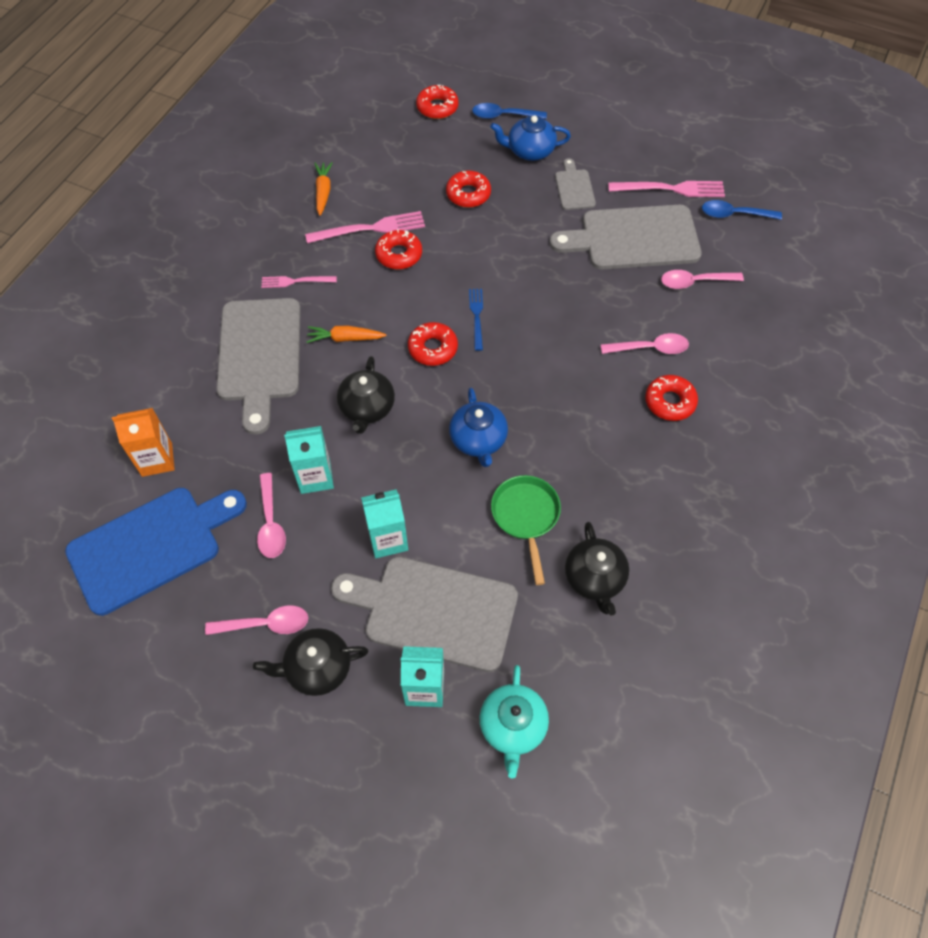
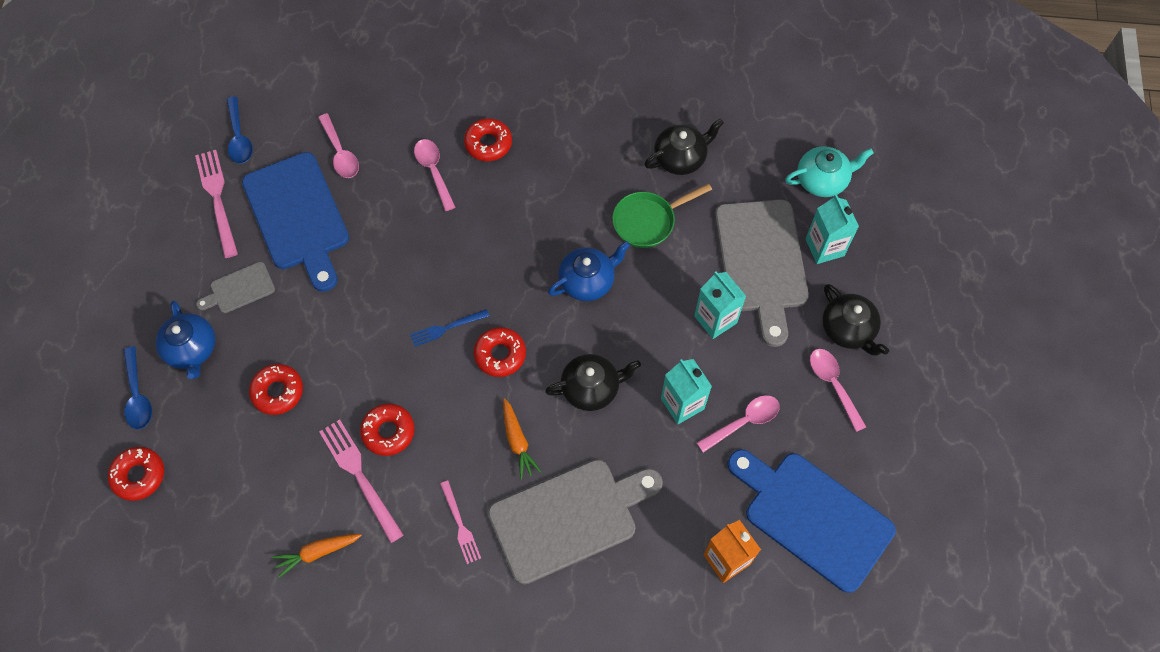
camera: 110 degrees left, 5 degrees up
grey cutting board [550,205,702,269] -> blue cutting board [242,152,349,292]

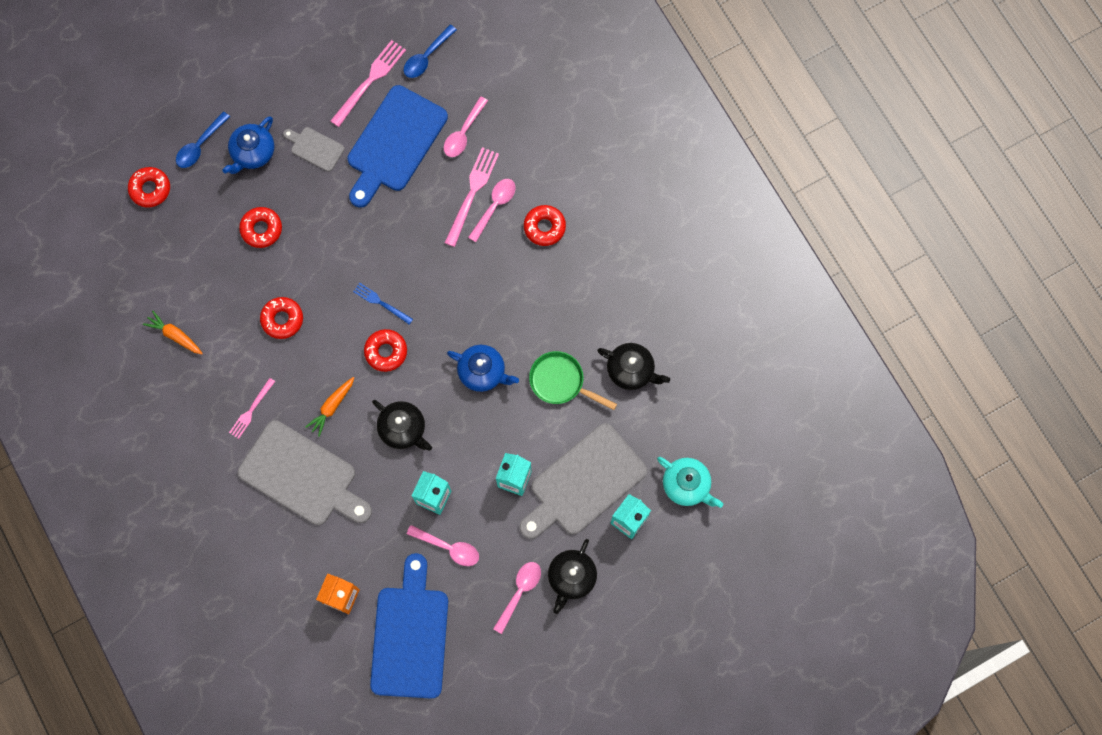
camera: 55 degrees right, 10 degrees up
pink fork [319,419,404,543] -> pink fork moved to [445,147,499,247]

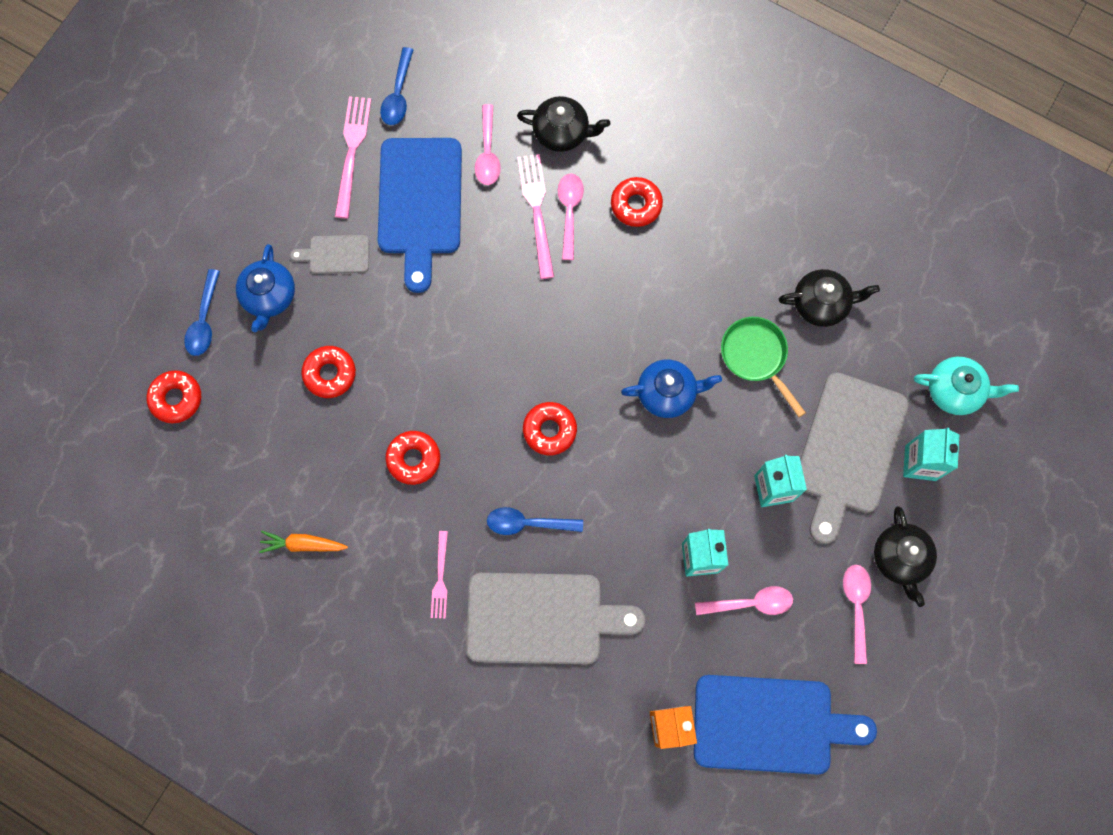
camera: 30 degrees left, 0 degrees up
orange carrot [305,377,354,437] -> blue spoon [487,507,583,535]
blue fork [353,283,413,325] -> none
blue cutting board [370,553,448,699] -> blue cutting board turned 120 degrees clockwise [694,675,877,775]
black teapot [372,400,432,451] -> black teapot moved to [517,96,610,152]
green pan [529,351,617,410] -> green pan turned 60 degrees clockwise [721,317,806,417]

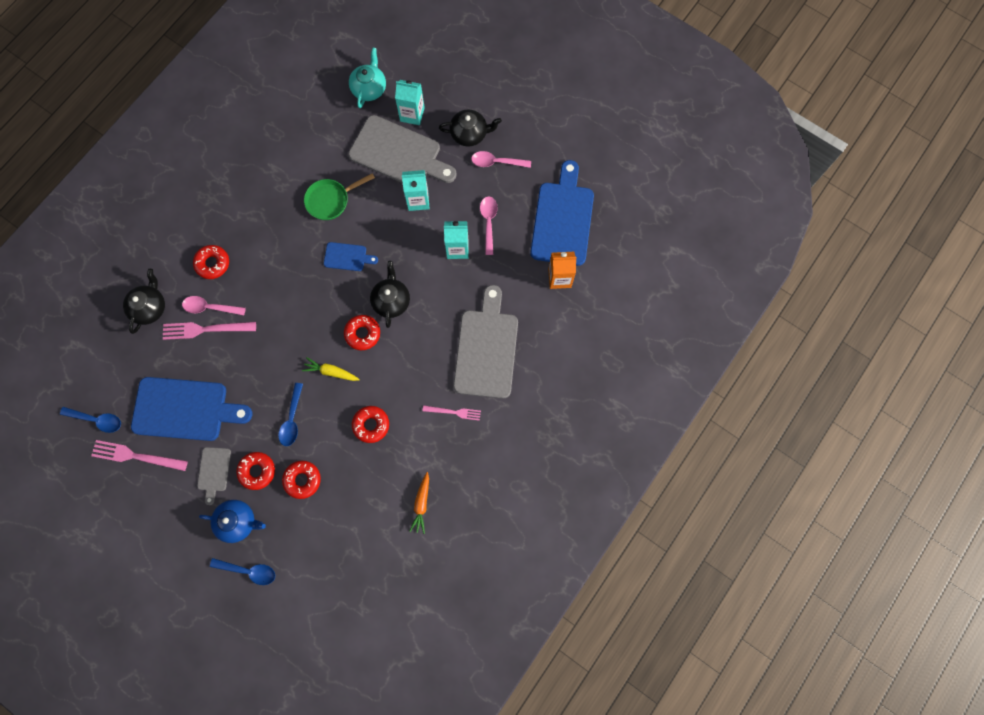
camera: 85 degrees left, 0 degrees up
red donut [146,370,201,423] -> red donut moved to [236,452,275,490]
pink spoon [475,104,501,185] -> none
blue spoon [487,507,583,535] -> blue spoon moved to [278,383,303,446]
blue teapot [621,359,722,418] -> blue cutting board [324,242,378,271]
black teapot [779,269,880,327] -> black teapot moved to [370,261,410,328]
none -> yellow carrot [302,357,360,381]

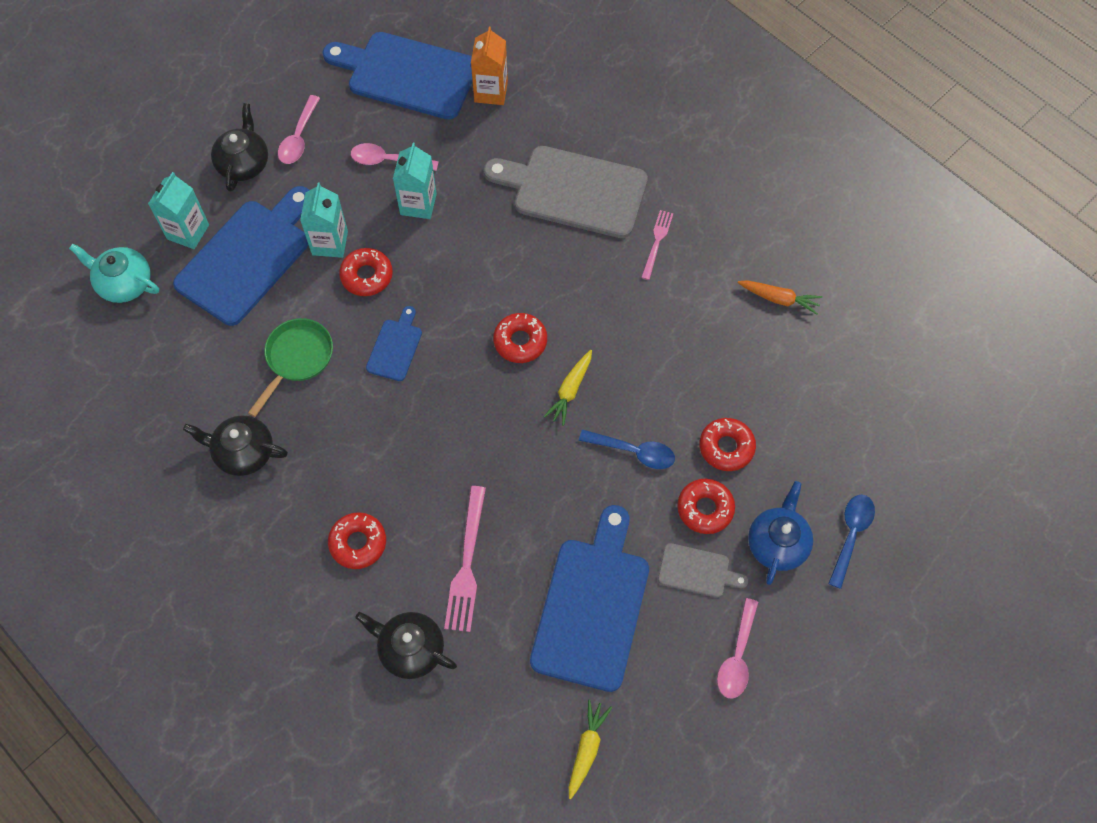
camera: 80 degrees left, 10 degrees down
blue spoon [60,407,121,433] -> yellow carrot [569,700,612,799]
pink fork [91,440,188,471] -> none
pink spoon [182,296,246,315] -> pink spoon moved to [717,598,758,699]
green pan [304,173,375,220] -> green pan turned 135 degrees counterclockwise [248,318,333,417]
grey cutting board [348,115,457,183] -> blue cutting board [173,186,309,326]
red donut [352,406,389,443] -> red donut moved to [339,248,393,296]
black teapot [370,261,410,328] -> black teapot moved to [183,415,288,476]

